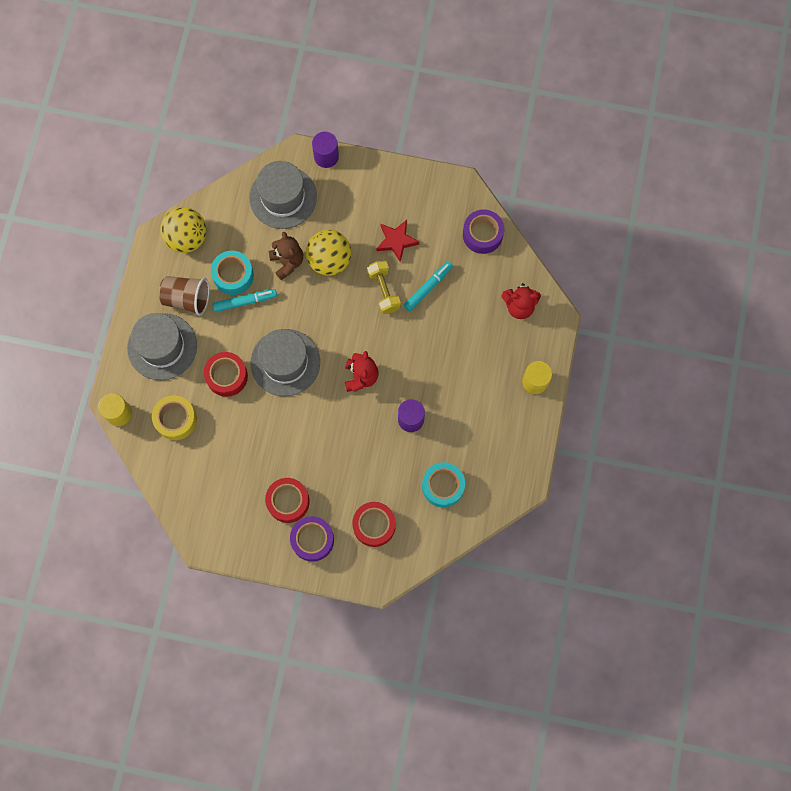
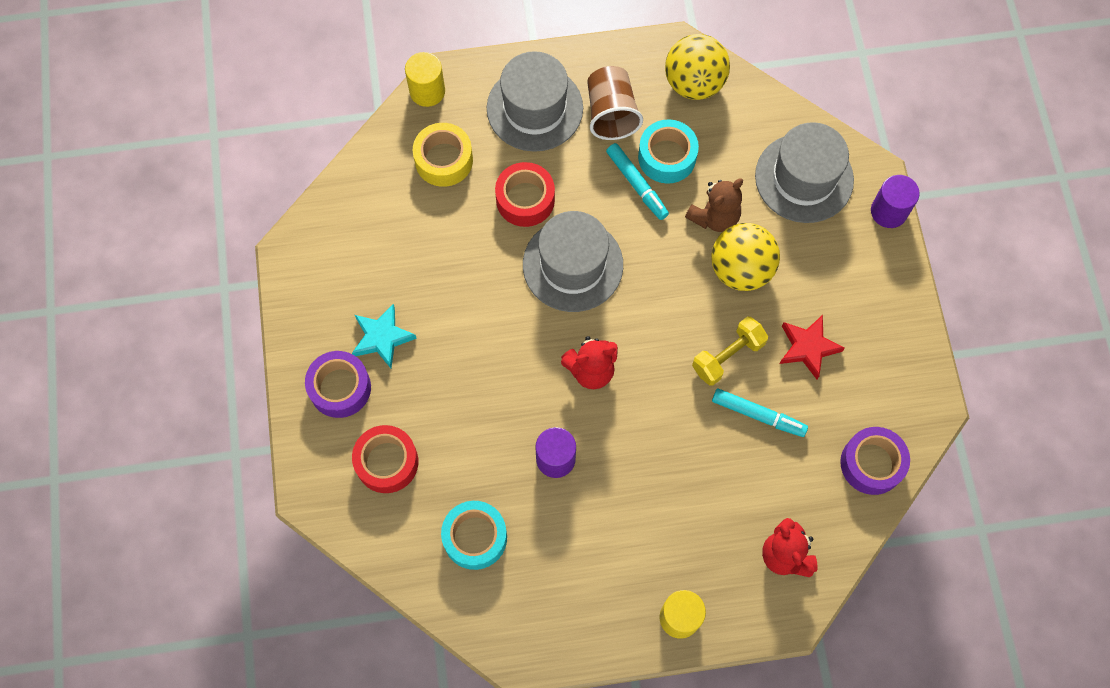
camera: 70 degrees right, 5 degrees down
red tape [265,478,310,523] -> turquoise star [352,304,417,368]

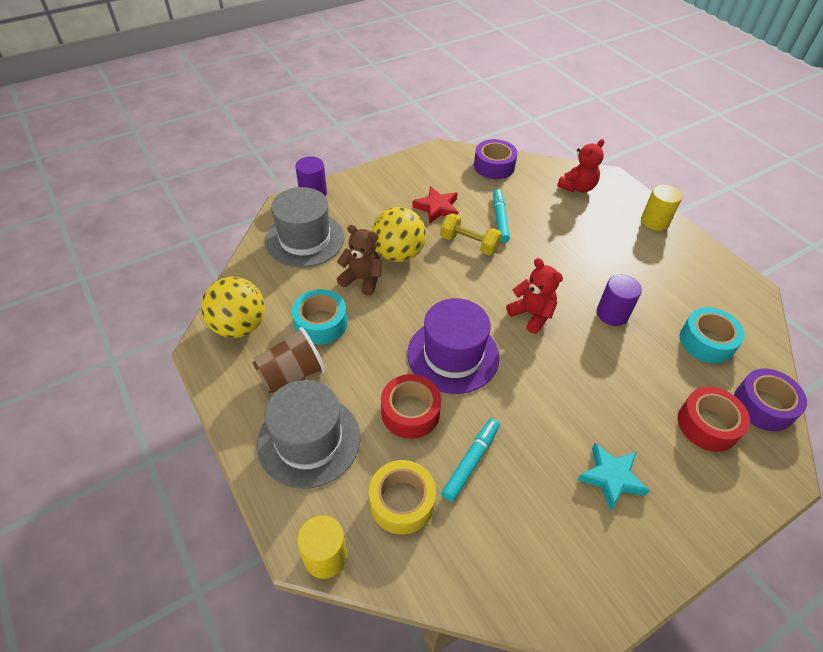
camera: 115 degrees left, 20 degrees down
purple tape [305,351,371,418] -> purple tape moved to [734,369,807,431]
grey hat [523,211,623,312] -> purple hat [407,298,499,394]
turquoise marker [606,143,669,220] -> turquoise marker moved to [441,418,500,502]

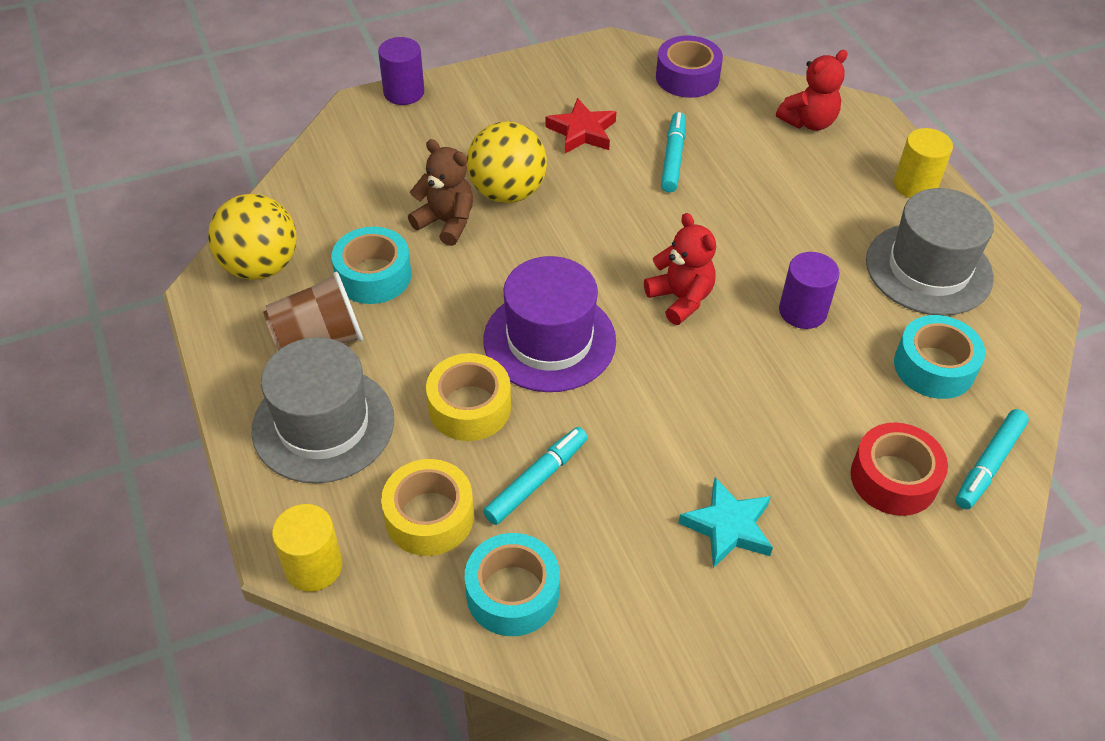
camera: 10 degrees right, 0 degrees up
grey hat [265,187,345,268] -> grey hat moved to [866,188,994,316]
red tape [381,374,441,439] -> yellow tape [426,353,511,441]
yellow dumbbell [440,213,502,255] -> none
purple tape [734,369,807,431] -> turquoise marker [955,409,1029,509]
none -> turquoise tape [465,533,560,636]

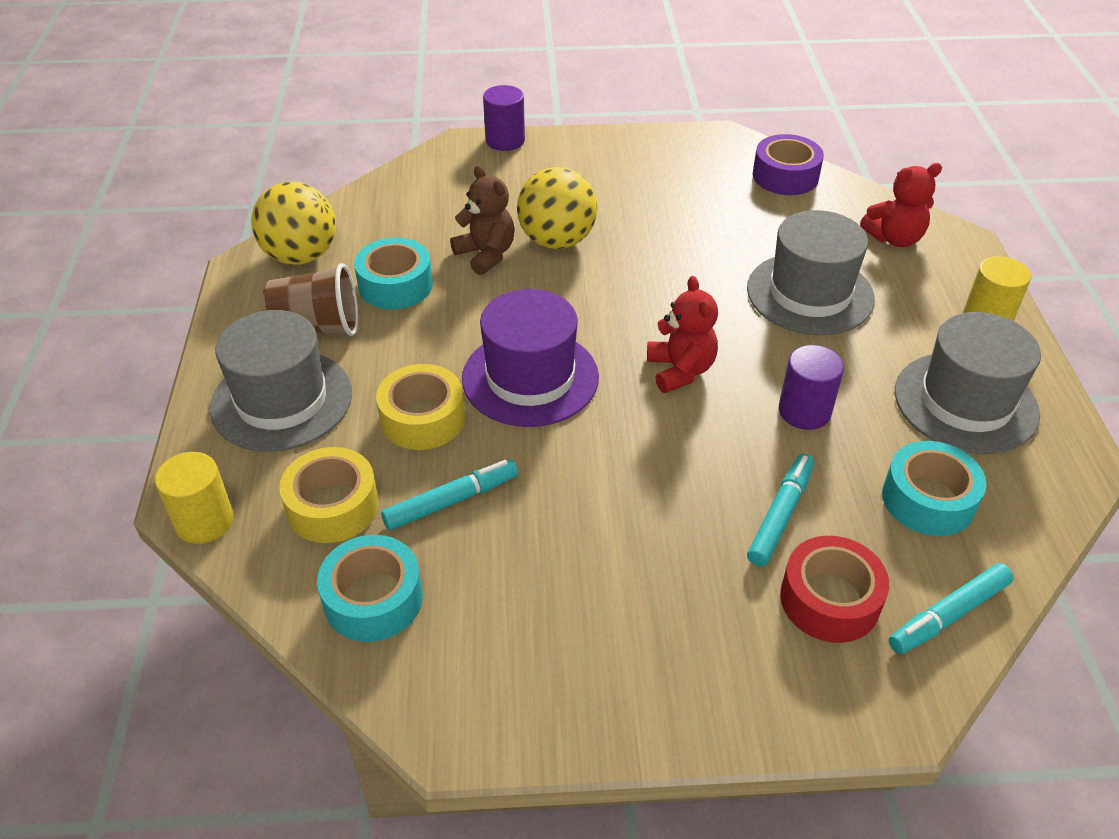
camera: 20 degrees right, 5 degrees down
red star [545,98,616,153] -> none
turquoise marker [661,112,686,192] -> turquoise marker moved to [747,454,814,566]
turquoise star [679,478,773,568] -> none
none -> grey hat [747,210,875,335]

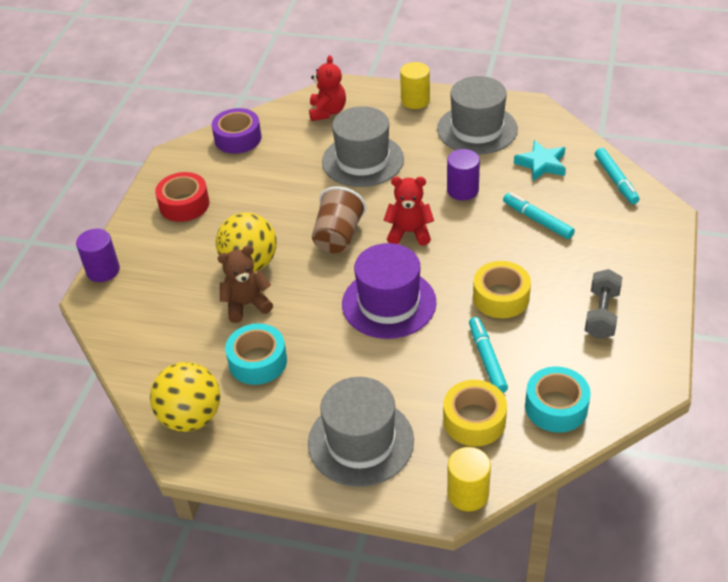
camera: 70 degrees left, 0 degrees up
brown cup [262,263,358,336] -> brown cup moved to [312,186,366,253]
yellow tape [376,364,465,450] -> yellow tape moved to [473,261,531,318]
red tape [780,536,889,643] -> red tape moved to [155,172,210,222]
turquoise tape [882,441,987,536] -> turquoise star [514,140,566,181]
none -> grey dumbbell [585,269,622,339]

